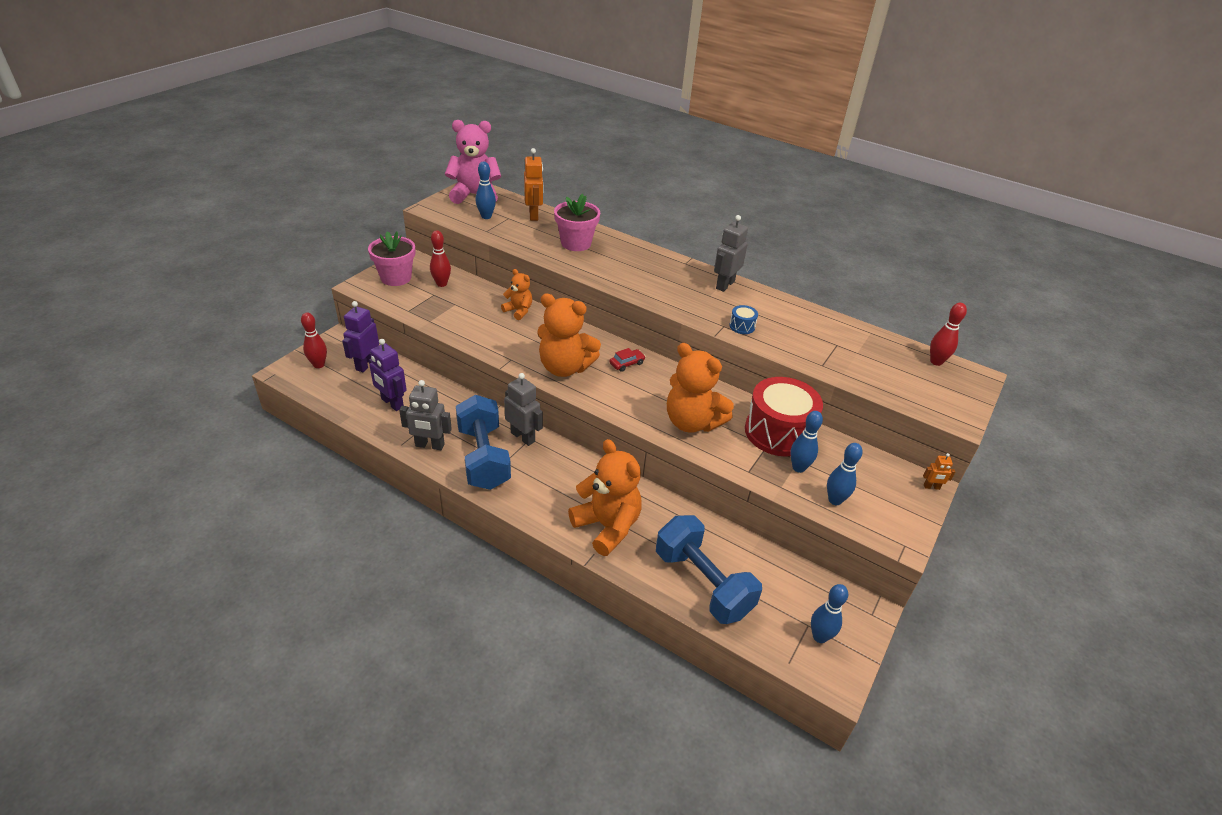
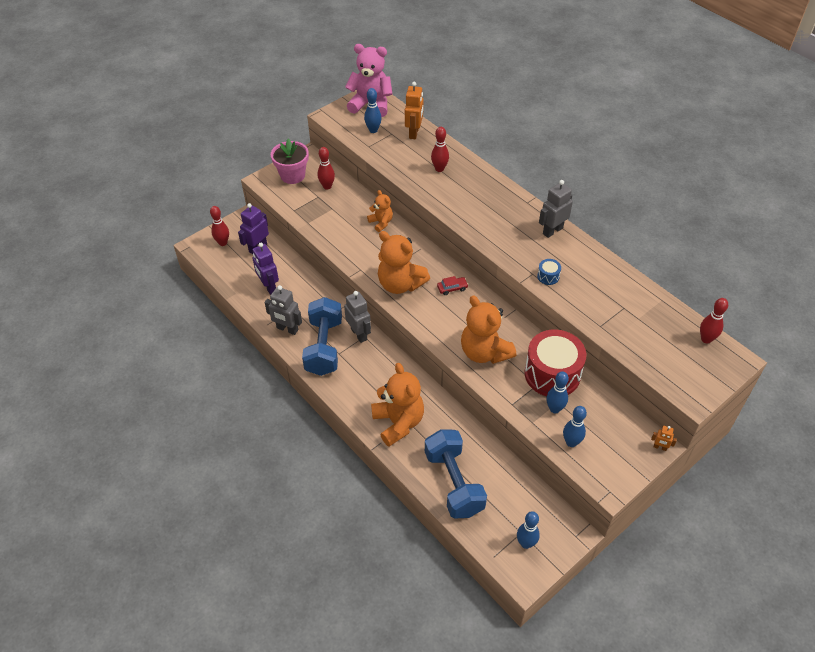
camera: 20 degrees right, 10 degrees up
pink flower pot [554,194,600,251] -> red bowling pin [431,127,449,172]

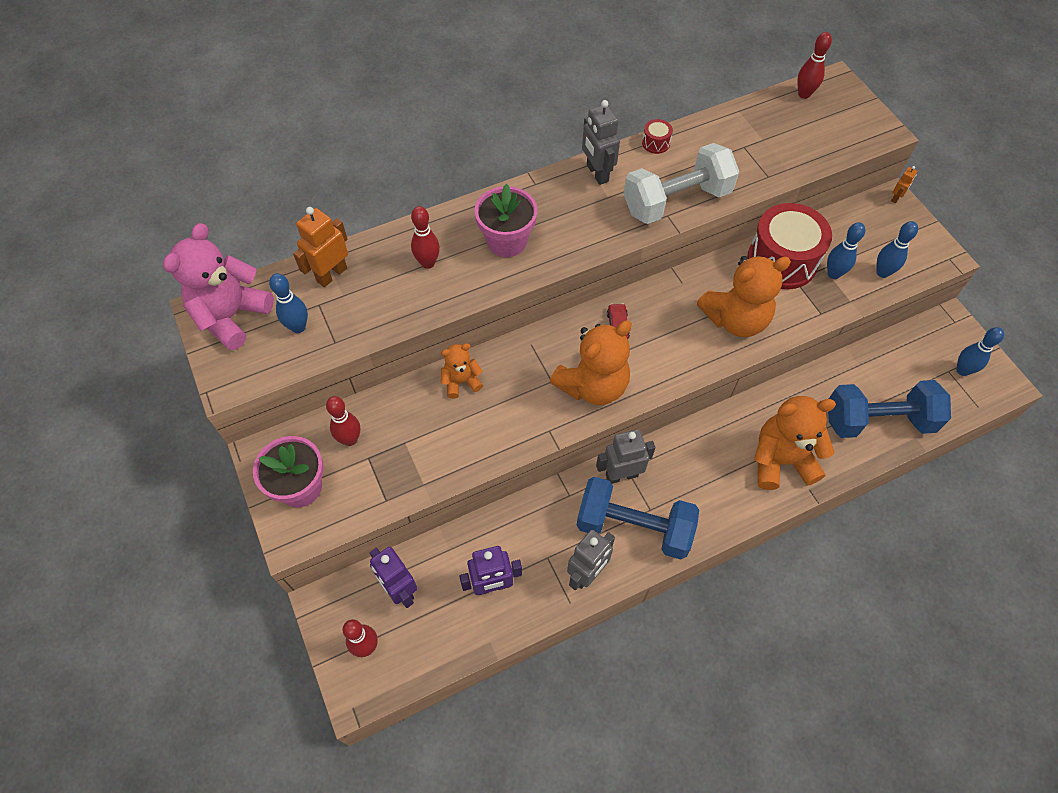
camera: 75 degrees left, 10 degrees up
orange robot [405,82,423,139] -> orange robot turned 75 degrees counterclockwise [293,207,348,287]
blue drum [537,259,561,285] -> white dumbbell [624,143,739,224]
none -> pink flower pot [475,184,537,257]
none -> red drum [642,119,673,154]

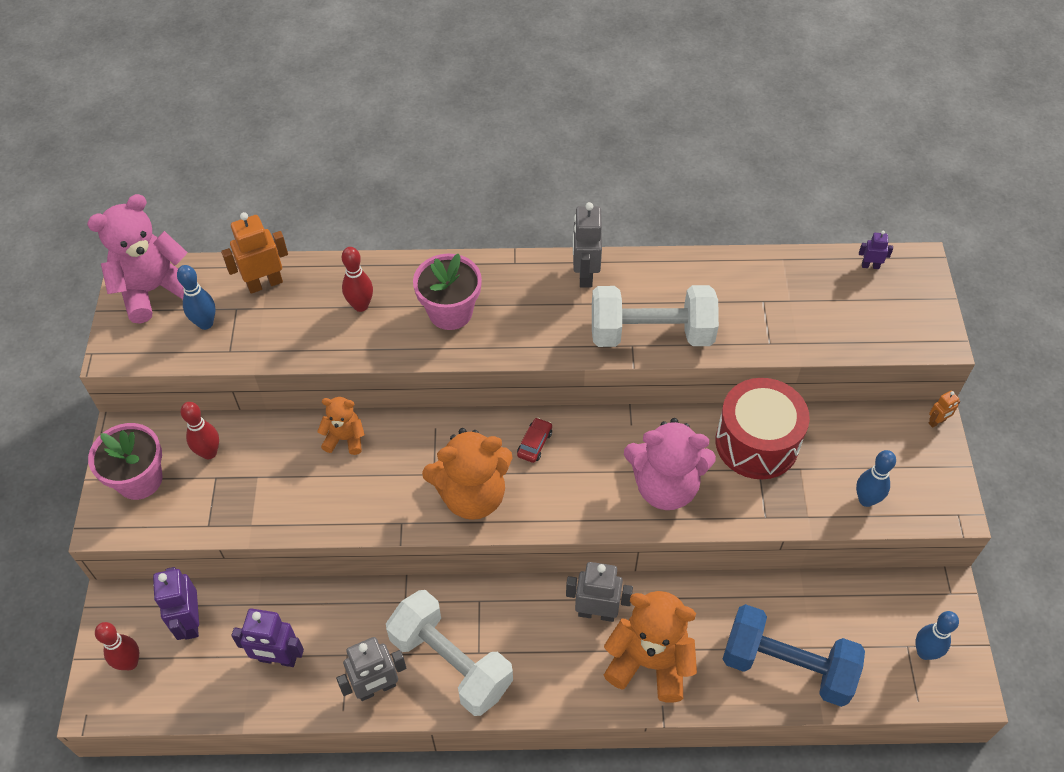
camera: 25 degrees right, 5 degrees down
blue dumbbell [577,477,699,560] -> white dumbbell [386,590,513,716]
grey robot [596,429,655,484] -> grey robot moved to [566,562,633,622]
red drum [642,119,673,154] -> none
orange teddy bear [697,255,791,337] -> pink teddy bear [624,418,716,510]
red bowling pin [797,32,832,99] -> purple robot [859,231,893,269]
blue bowling pin [827,222,865,279] -> none

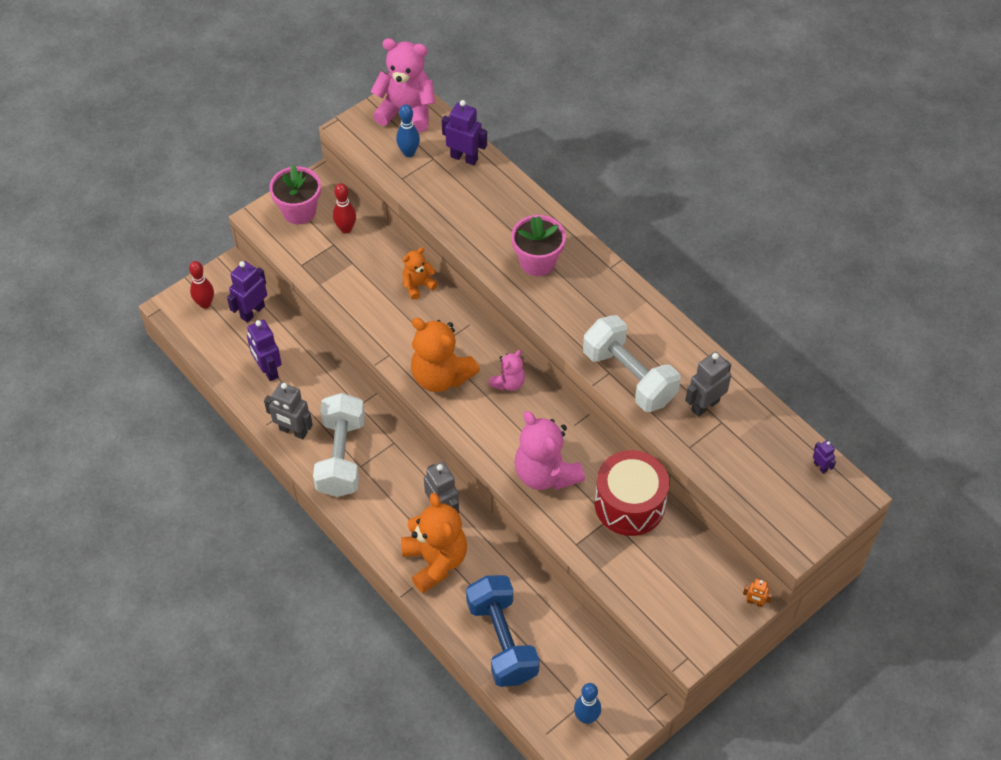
camera: 50 degrees right, 0 degrees up
orange robot [221,212,288,294] -> purple robot [442,100,487,165]
orange teddy bear [317,397,365,455] -> orange teddy bear turned 90 degrees counterclockwise [402,248,438,300]
red bowling pin [342,247,373,312] -> none
red car [517,418,552,463] -> pink teddy bear [489,350,525,391]
grey robot [573,202,602,288] -> grey robot moved to [685,352,731,417]
blue bowling pin [856,450,896,507] -> none

